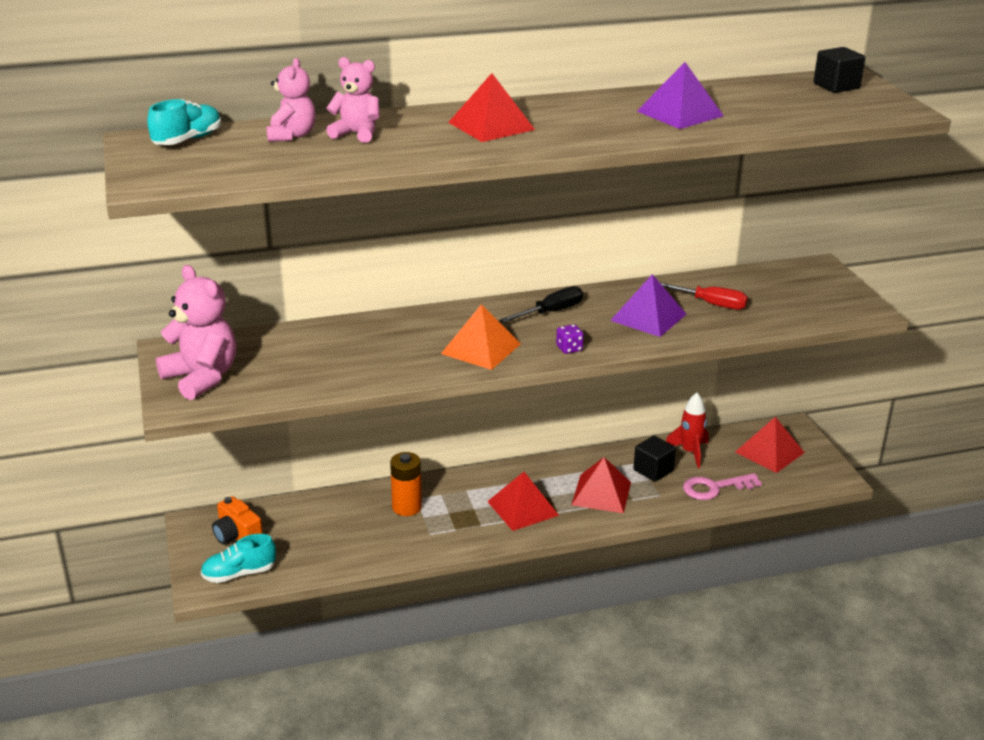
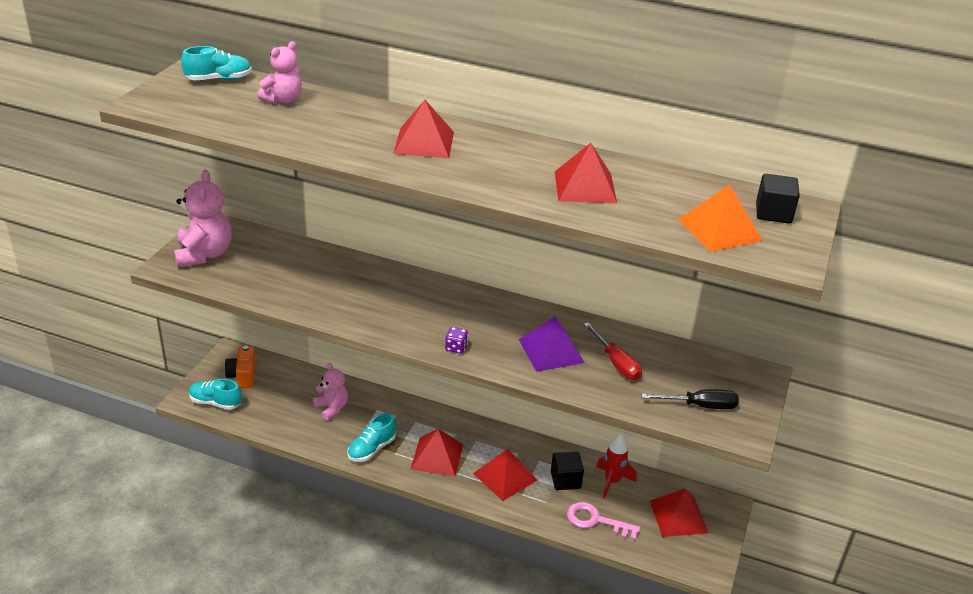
camera: 35 degrees right, 5 degrees up
pink teddy bear [326,57,380,143] -> pink teddy bear moved to [313,363,348,421]
orange battery [390,452,422,516] -> none
orange pyramid [441,304,521,370] -> orange pyramid moved to [678,185,763,252]
black screwdriver [500,286,583,323] -> black screwdriver moved to [642,389,739,409]
purple pyramid [637,62,724,129] -> red pyramid [555,143,617,203]
none -> turquoise shoe [348,413,396,462]

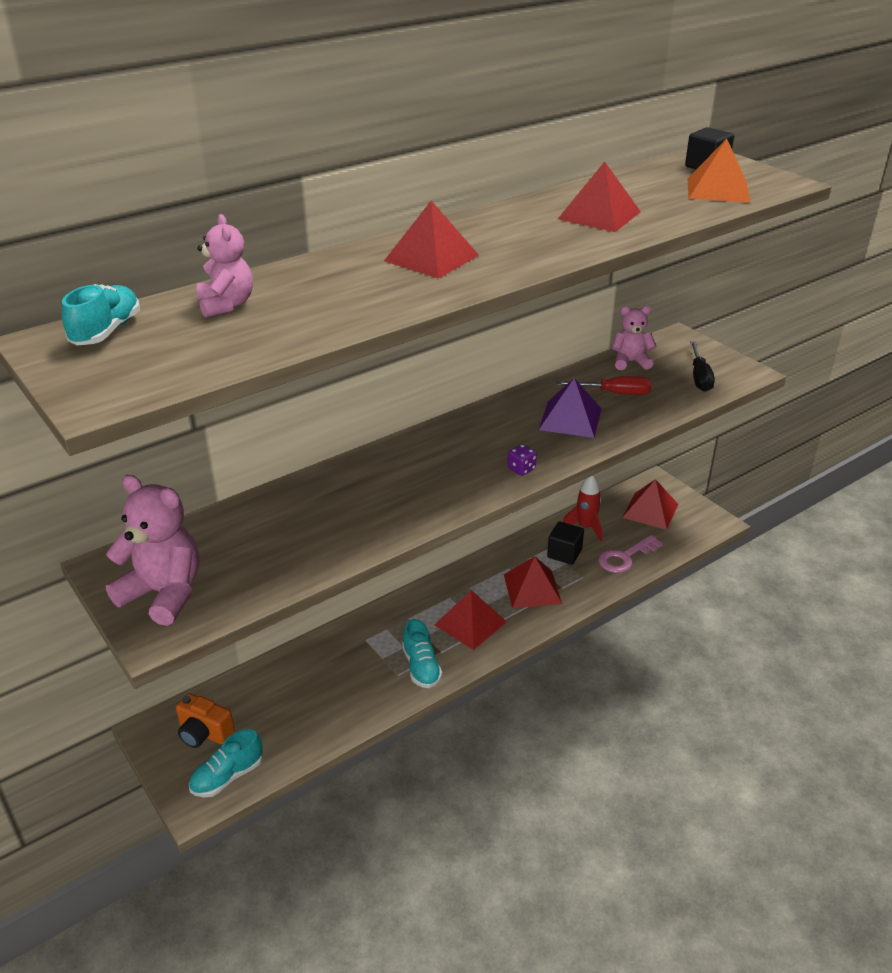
camera: 55 degrees left, 0 degrees up
pink teddy bear [313,363,348,421] -> pink teddy bear moved to [612,306,657,370]
black screwdriver [642,389,739,409] -> black screwdriver turned 150 degrees clockwise [690,341,715,392]

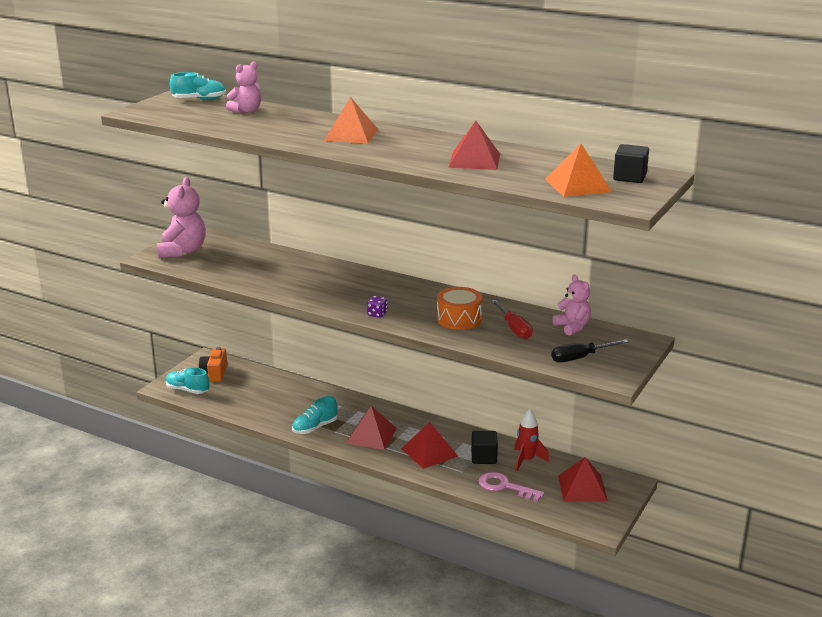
camera: 65 degrees right, 10 degrees down
red pyramid [384,201,479,279] -> orange pyramid [324,97,378,144]
purple pyramid [539,378,601,438] -> orange drum [437,287,482,330]

